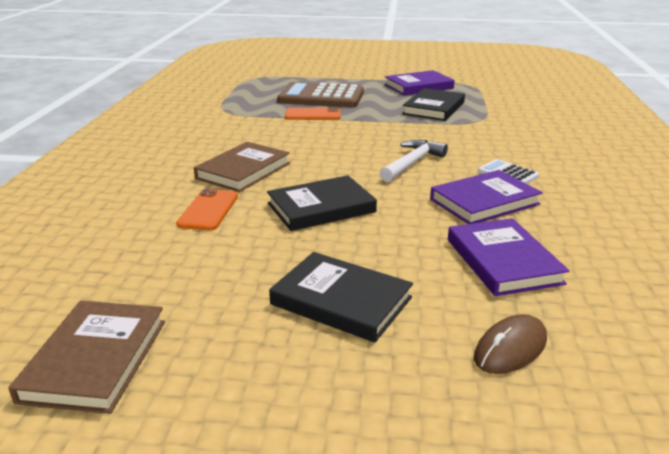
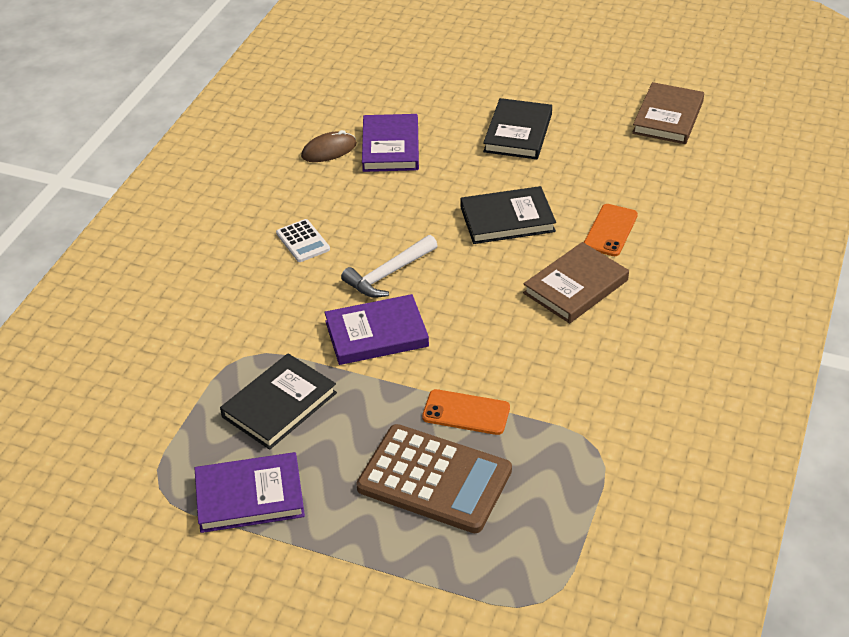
camera: 165 degrees left, 15 degrees up
black book [269,252,413,343] -> black book turned 60 degrees clockwise [483,98,552,159]
purple book [430,170,543,224] -> purple book moved to [324,294,429,365]
brown mouse [474,314,547,374] -> brown mouse moved to [301,130,357,162]

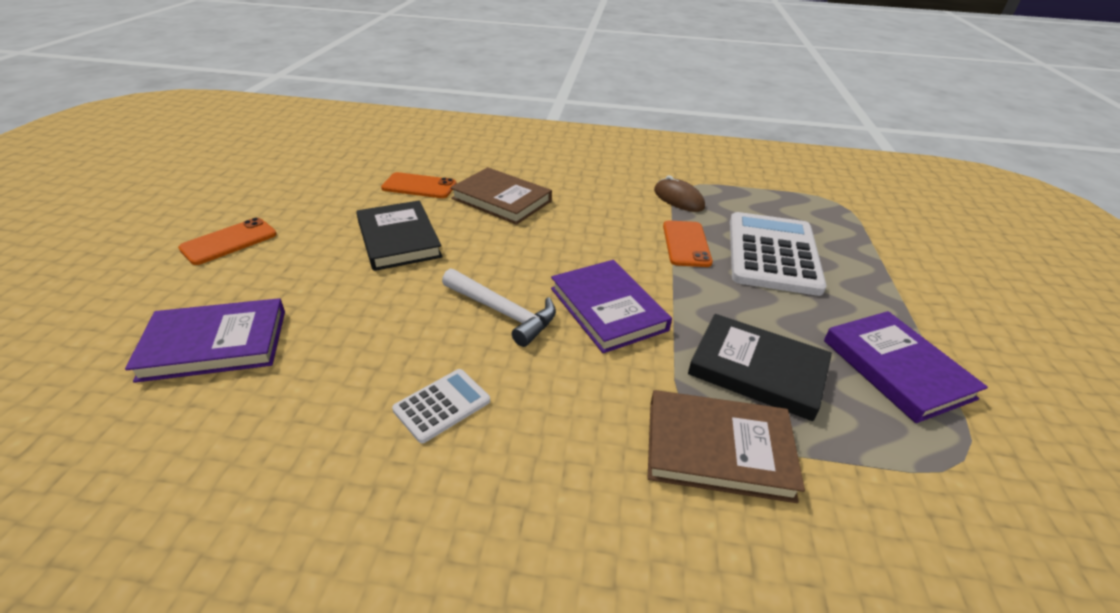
camera: 105 degrees left, 5 degrees down
brown mouse [301,130,357,162] -> brown mouse moved to [654,175,705,212]
brown calculator [356,424,512,533] -> white calculator [730,212,827,296]
black book [483,98,552,159] -> orange phone [178,217,277,265]
brown book [632,82,704,144] -> brown book moved to [648,390,805,503]

